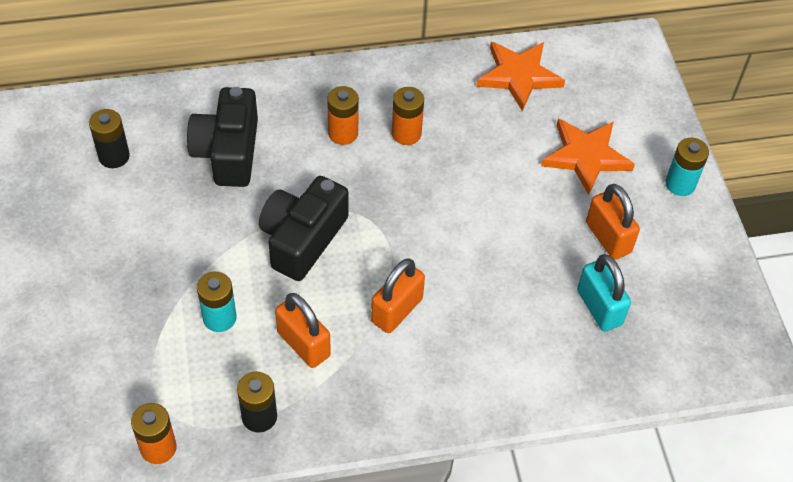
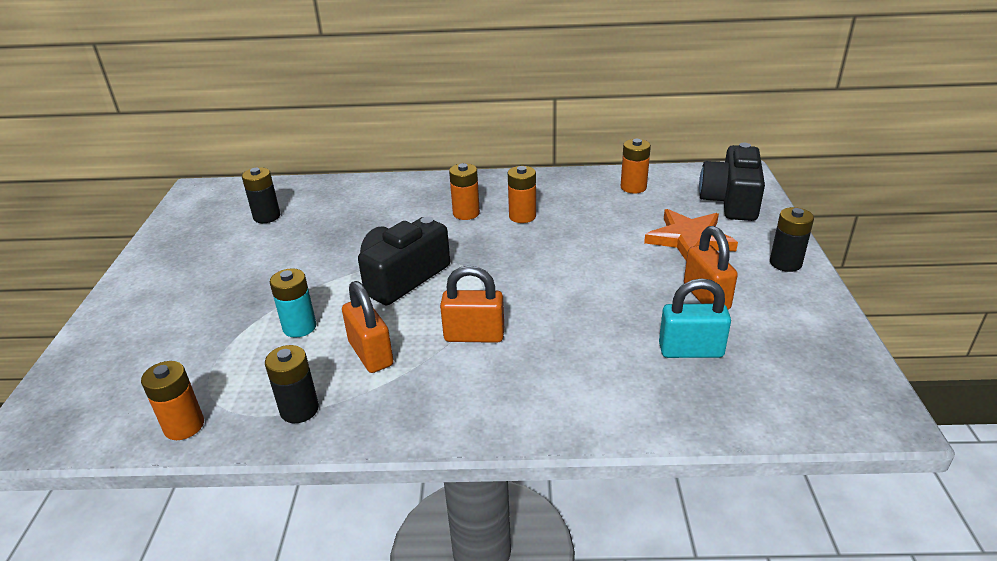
camera: 15 degrees right, 20 degrees down
black camera [187,87,258,187] -> black camera moved to [699,143,765,221]
orange padlock [371,258,425,333] -> orange padlock turned 45 degrees clockwise [440,266,504,343]
orange star [476,42,565,111] -> orange battery [621,139,651,193]
turquoise padlock [577,254,631,332] -> turquoise padlock turned 75 degrees counterclockwise [659,278,731,358]
turquoise battery [665,138,709,196] -> black battery [770,207,814,272]

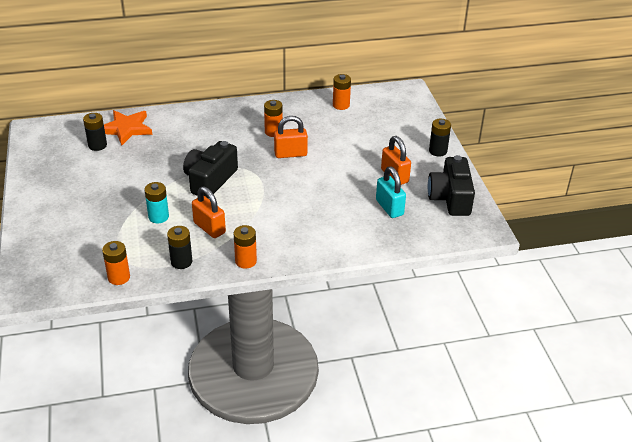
camera: 15 degrees left, 5 degrees up
orange padlock [440,266,504,343] -> orange padlock moved to [274,116,308,158]
orange battery [449,163,480,220] -> orange battery moved to [234,225,257,269]
orange star [644,209,738,261] -> orange star moved to [104,110,152,146]
turquoise padlock [659,278,731,358] -> turquoise padlock turned 75 degrees clockwise [376,166,406,218]
black camera [699,143,765,221] -> black camera moved to [428,155,475,216]

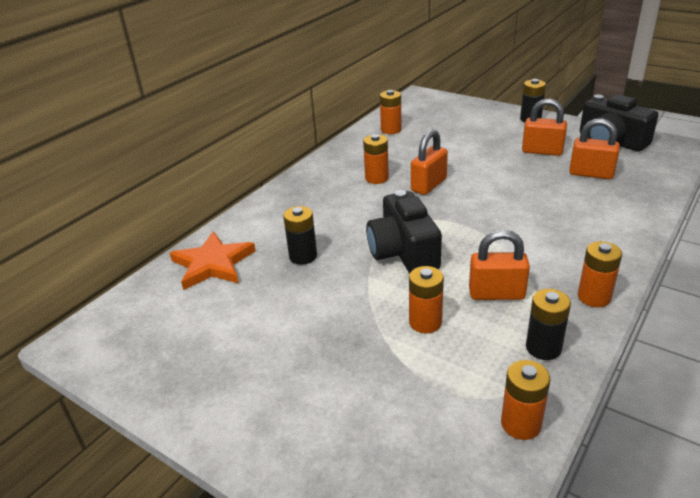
camera: 40 degrees left, 5 degrees down
black battery [83,113,107,151] -> black battery moved to [283,206,317,265]
turquoise battery [144,182,169,223] -> orange battery [409,266,444,333]
turquoise padlock [376,166,406,218] -> orange padlock [569,118,620,179]

